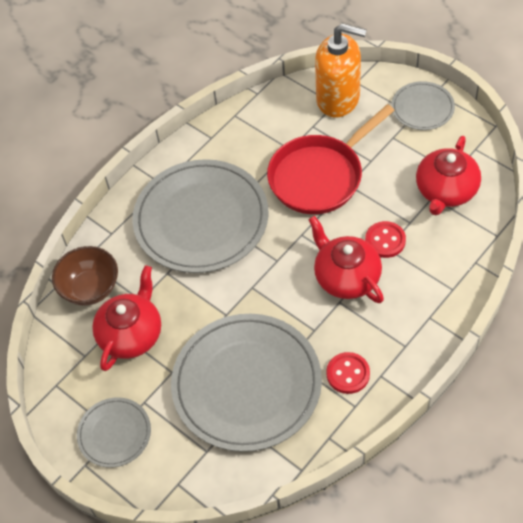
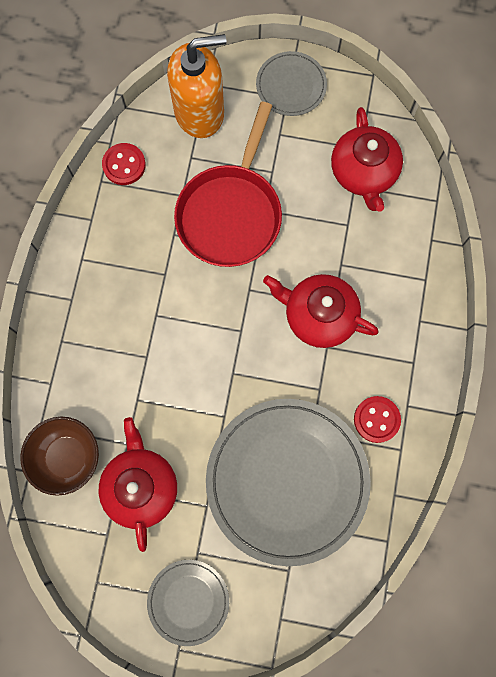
camera: 35 degrees left, 20 degrees up
grey plate [132,159,269,273] -> none
red button [365,221,406,258] -> red button moved to [102,143,146,185]

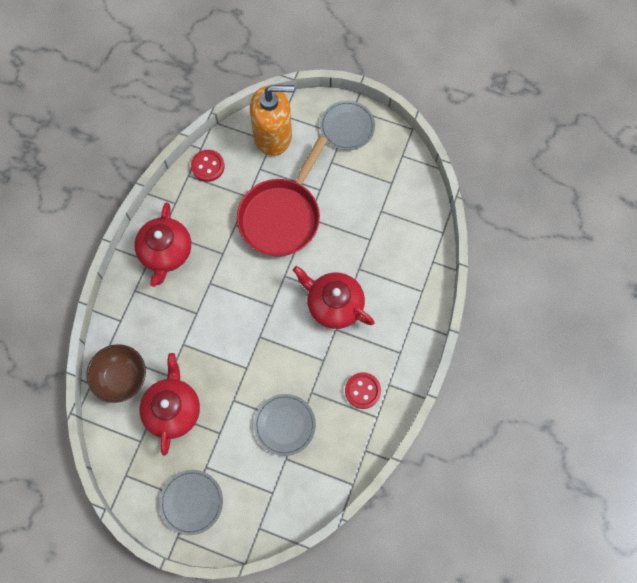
camera: 10 degrees right, 5 degrees down
grey plate [206,399,371,566] -> grey plate [254,394,316,456], size x0.49
red teapot [331,107,403,212] -> red teapot moved to [134,202,191,287]

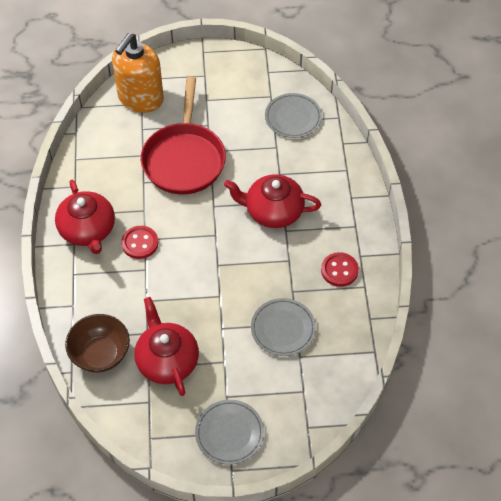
camera: 25 degrees left, 15 degrees down
red button [191,150,225,182] -> red button moved to [121,226,158,259]
orange soap dispenser [250,85,294,156] -> orange soap dispenser turned 150 degrees clockwise [112,33,164,113]
grey plate [320,101,375,150] -> grey plate moved to [265,93,322,138]

